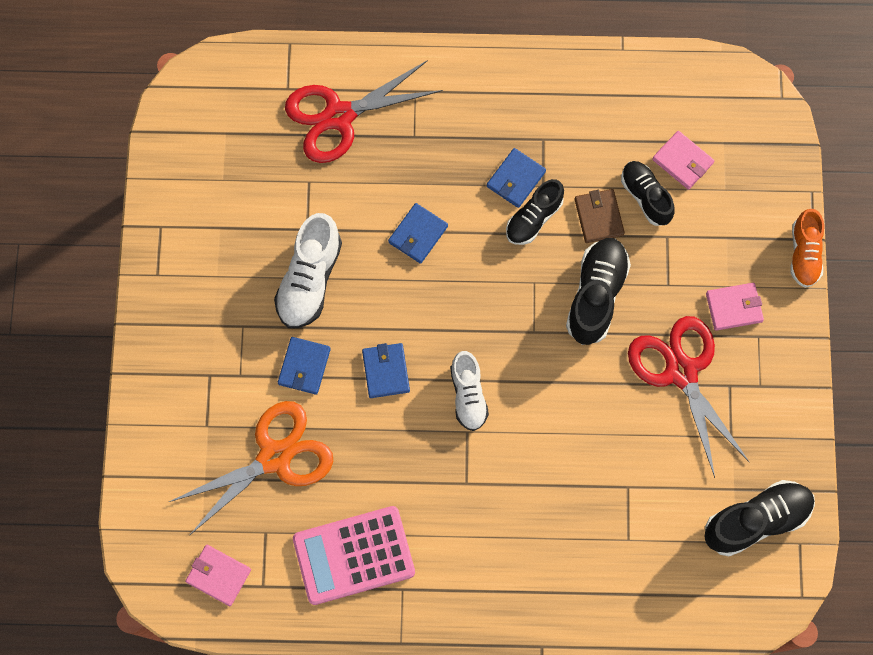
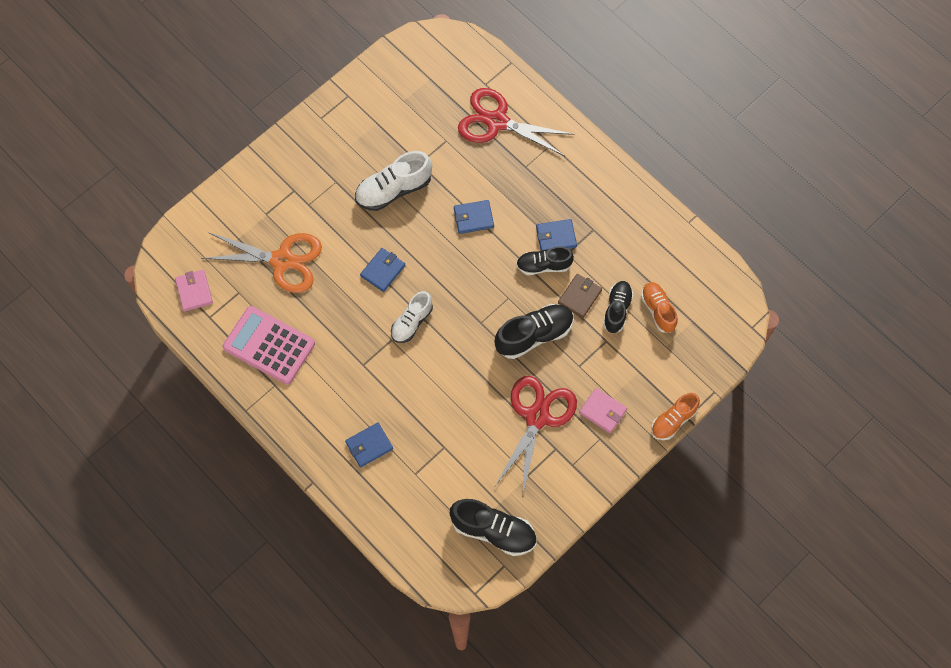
camera: 45 degrees right, 5 degrees down
blue wallet [278,337,331,395] -> blue wallet moved to [345,423,393,467]
pink wallet [652,131,714,190] -> orange shoe [641,282,678,333]

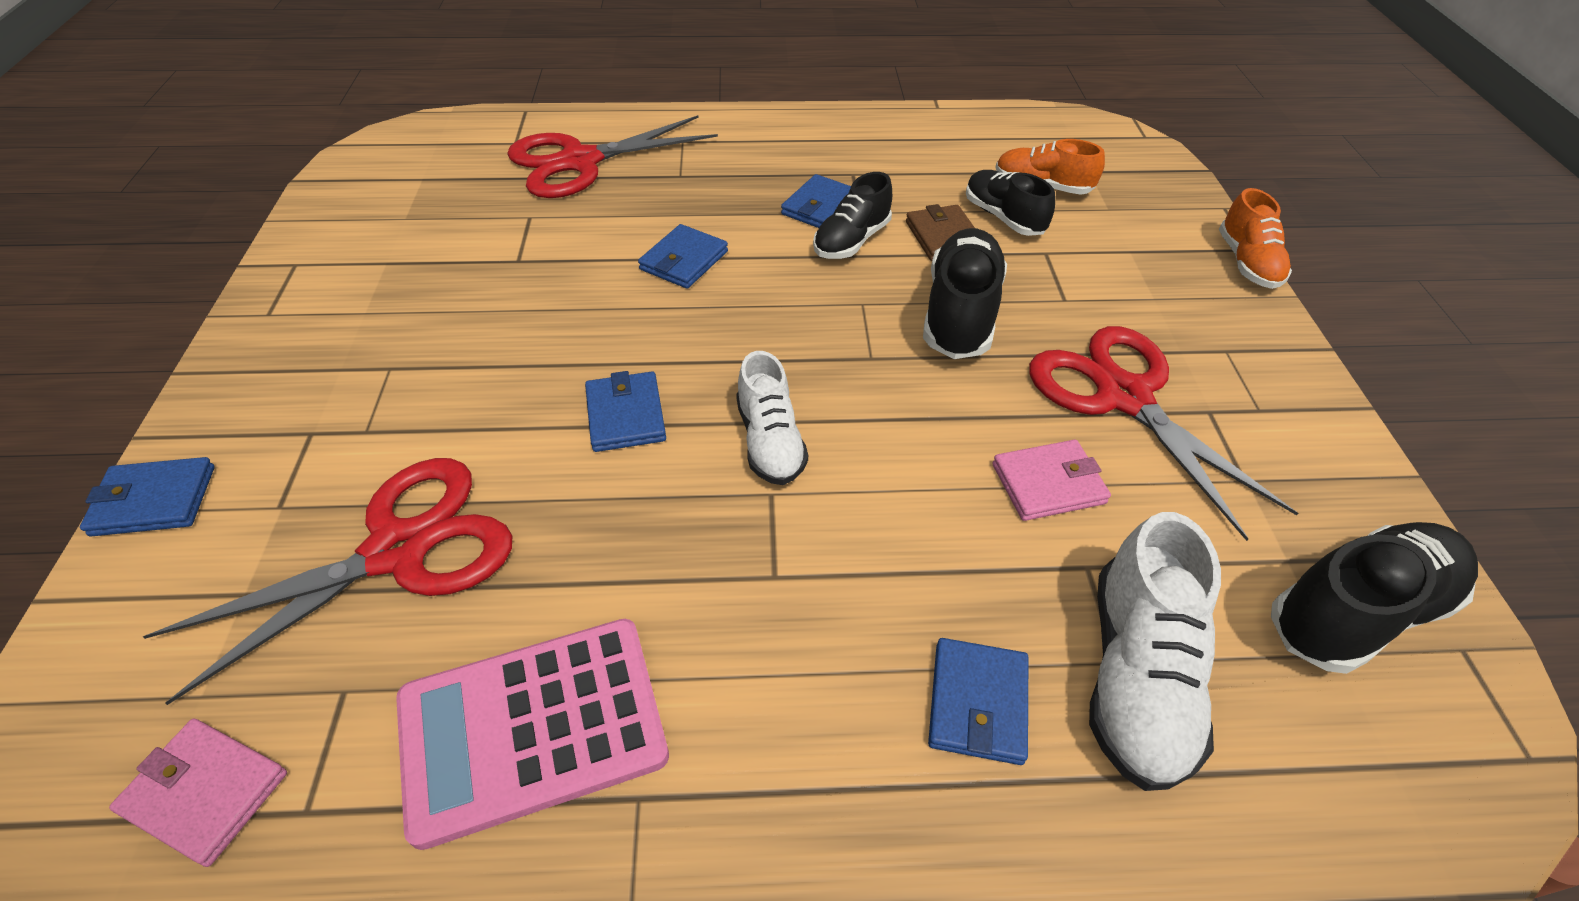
camera: 50 degrees left, 20 degrees down
orange scissors [201,232,322,293] -> red scissors [143,458,512,705]
white shoe [355,151,432,211] -> white shoe moved to [1089,512,1221,791]
pink wallet [579,388,627,433] -> pink wallet moved to [992,440,1111,521]
none -> blue wallet [80,457,215,537]

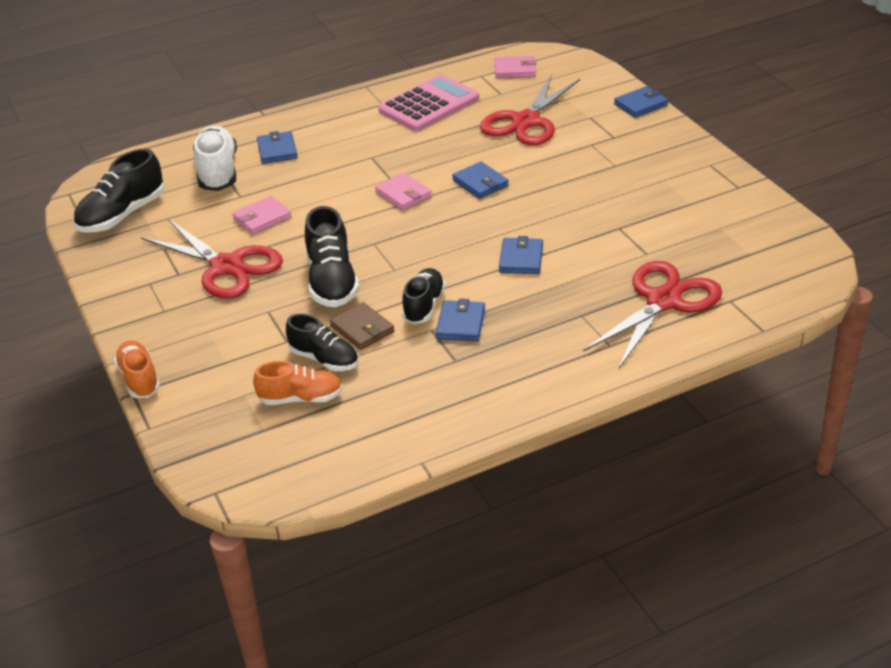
camera: 160 degrees right, 10 degrees down
white shoe [736,351,808,485] -> pink wallet [375,173,432,210]

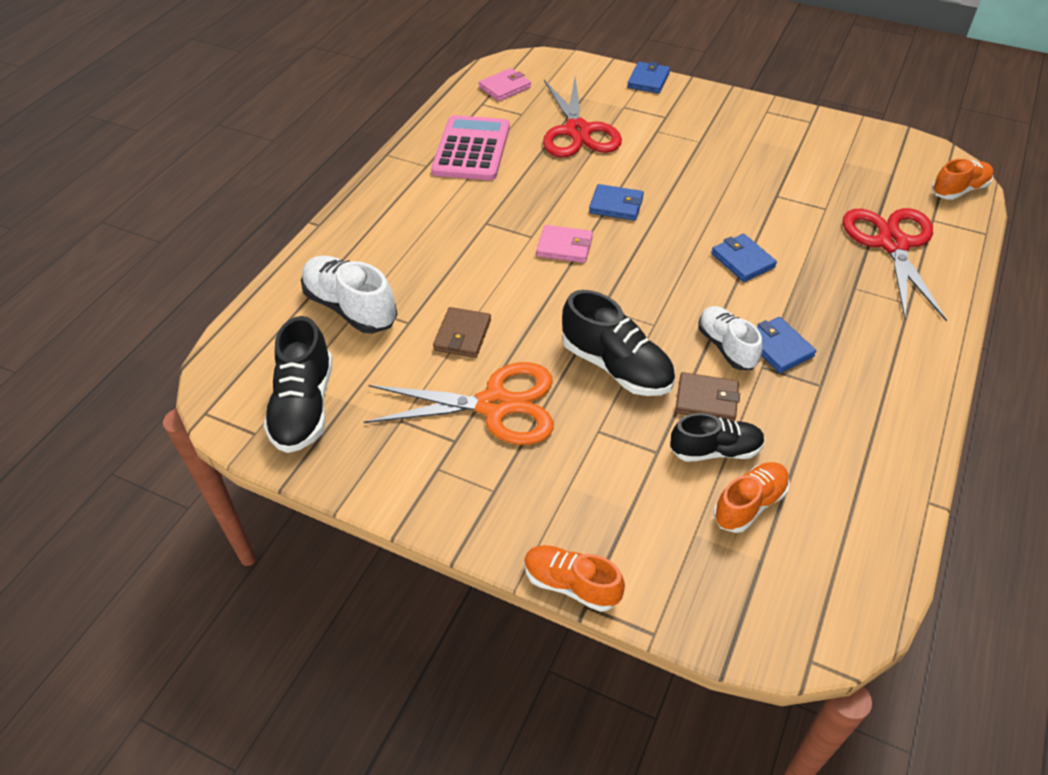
camera: 40 degrees left, 10 degrees up
red scissors [141,219,283,299] -> orange scissors [364,362,554,445]
pink wallet [232,196,292,235] -> brown wallet [433,307,491,358]
blue wallet [257,131,298,164] -> none
black shoe [402,268,446,324] -> white shoe [698,306,762,370]
none -> orange shoe [932,159,994,200]

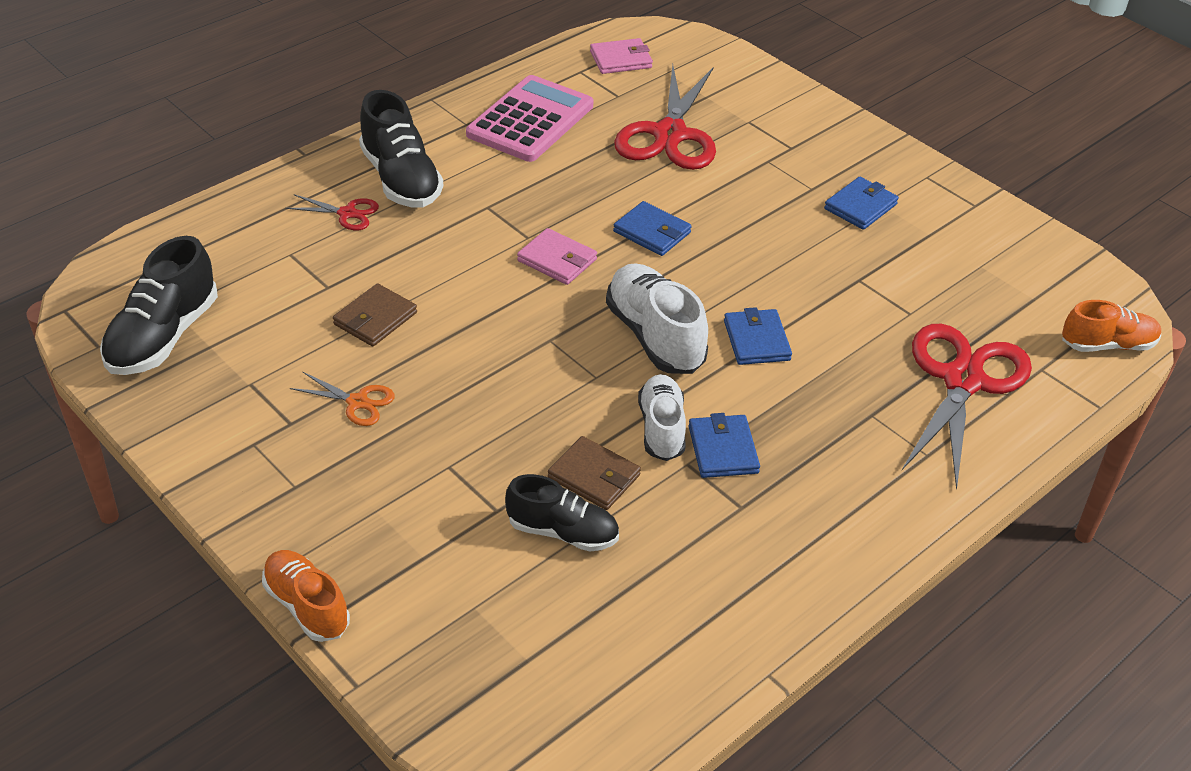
camera: 20 degrees right, 5 degrees down
white shoe [301,256,397,333] -> white shoe moved to [606,263,708,374]
orange scissors [364,362,554,445] -> orange scissors [290,371,395,426], size x0.46
black shoe [562,290,675,396] -> black shoe moved to [359,90,443,207]
blue wallet [627,62,670,93] -> blue wallet moved to [824,177,899,230]
orange shoe [714,462,790,533] -> none
none -> red scissors [285,194,379,230]

